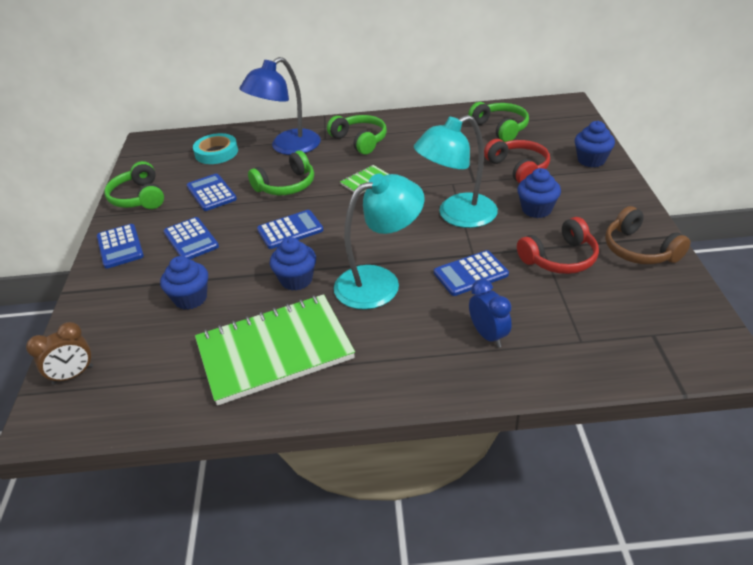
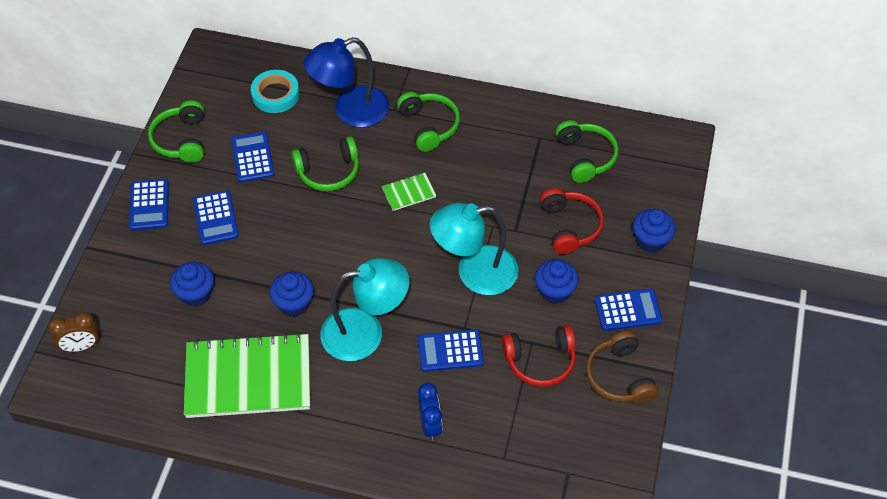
camera: 15 degrees right, 15 degrees up
blue calculator [257,210,323,249] -> blue calculator moved to [595,289,662,331]

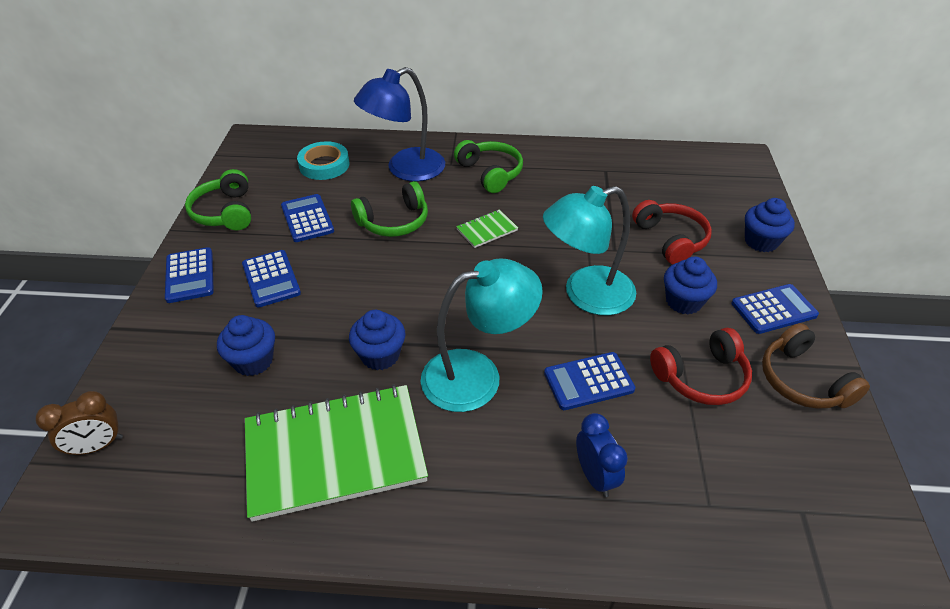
camera: 10 degrees left, 10 degrees down
green headphones [556,120,619,183] -> none

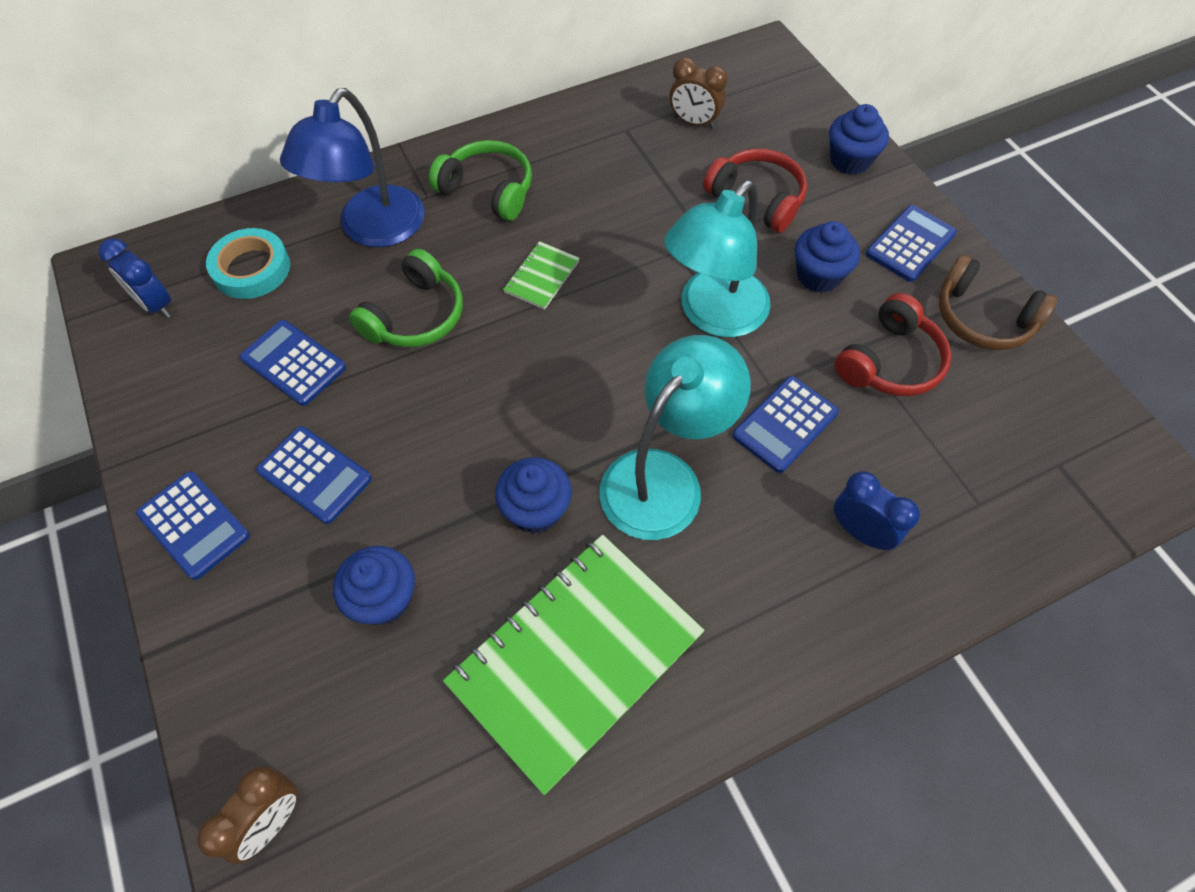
camera: 30 degrees left, 15 degrees up
green headphones [185,169,251,230] -> none
none -> blue clock [98,239,171,318]
none -> brown clock [669,57,728,129]

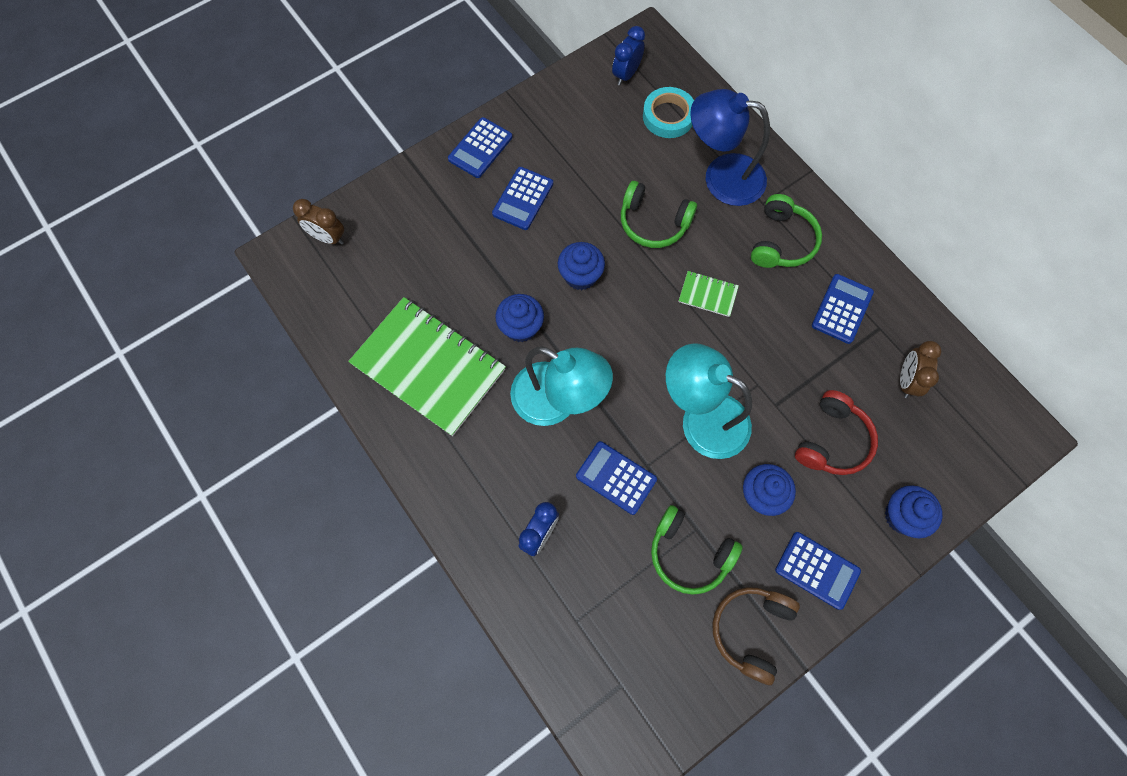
camera: 80 degrees right, 10 degrees up
blue calculator [240,320,346,406] -> blue calculator moved to [812,274,874,344]
blue cupcake [333,546,415,625] -> blue cupcake moved to [558,242,605,290]
red headphones [835,293,952,396] -> green headphones [651,505,743,595]

